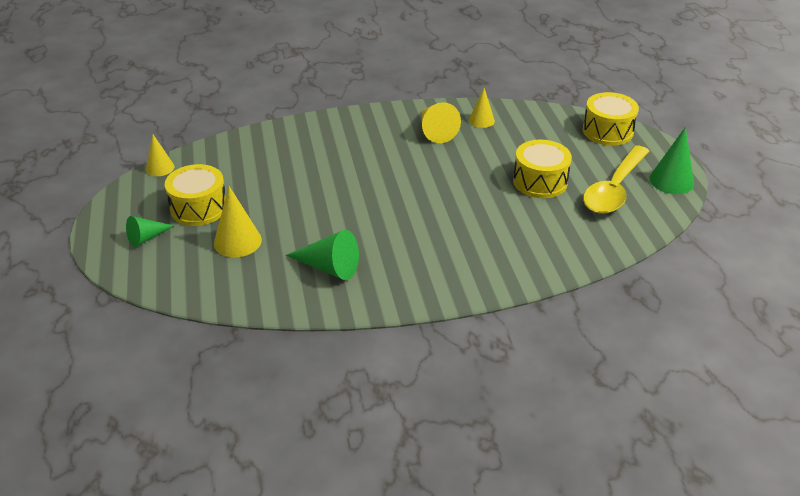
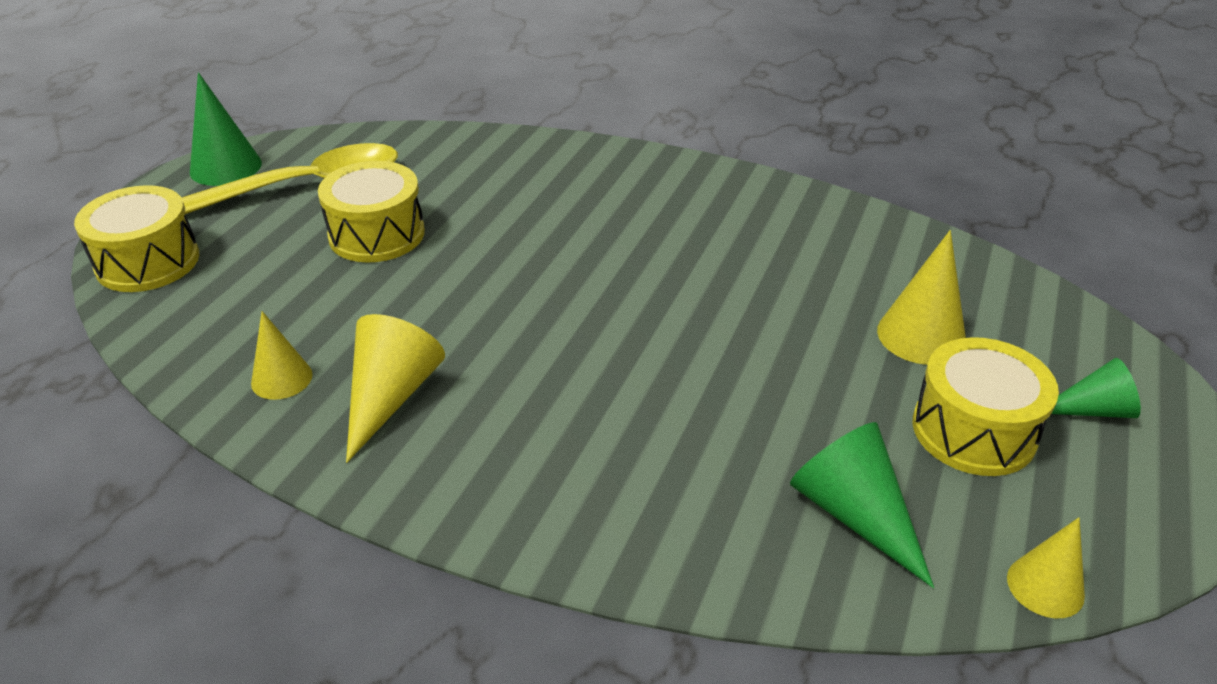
camera: 145 degrees left, 0 degrees up
green cone [286,230,359,280] -> green cone moved to [790,422,934,588]

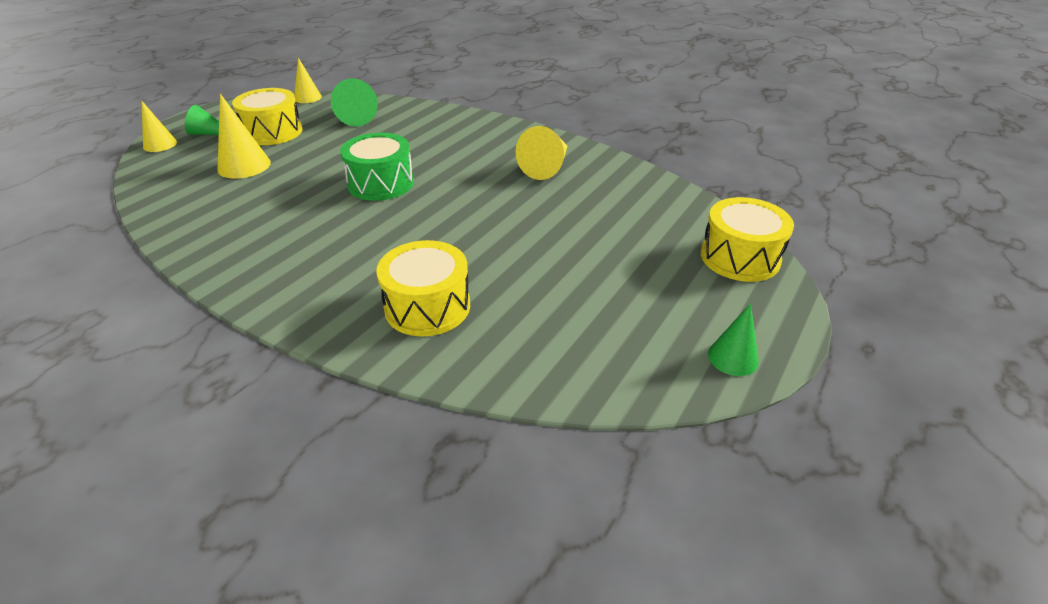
camera: 170 degrees left, 0 degrees up
yellow spoon [181,143,398,214] -> none
green cone [190,72,262,186] -> green cone [708,303,759,376], size x0.65
yellow cone [251,311,313,400] -> yellow cone moved to [142,101,177,152]
yellow drum [318,161,425,262] -> yellow drum moved to [376,240,470,337]
none -> green drum [340,133,414,201]

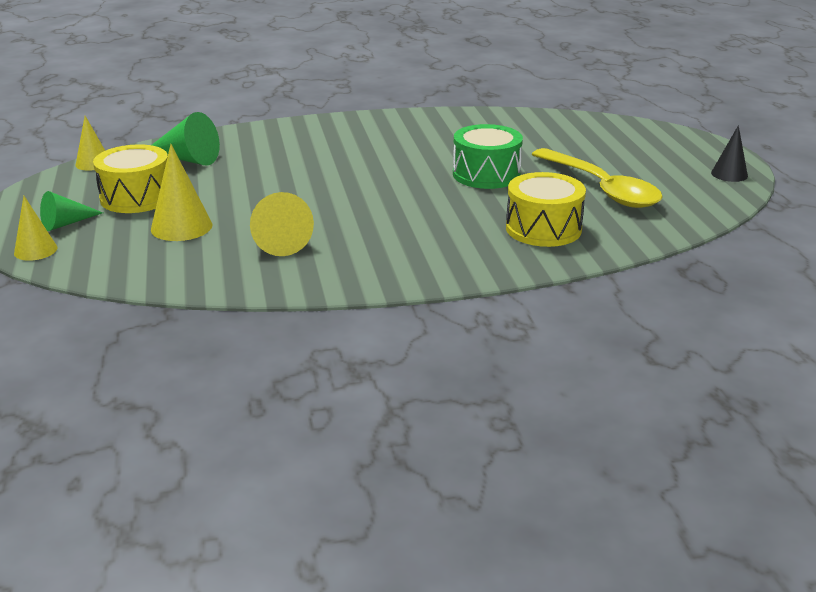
camera: 45 degrees left, 10 degrees down
green drum [340,133,414,201] -> green drum moved to [453,124,523,189]
yellow cone [516,126,568,180] -> yellow cone moved to [250,192,314,256]
yellow drum [701,197,794,282] -> none
green cone [708,303,759,376] -> black cone [711,125,748,182]
none -> yellow spoon [532,148,663,208]

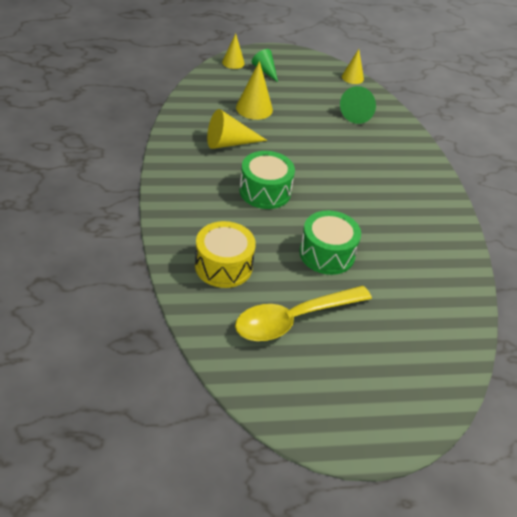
camera: 90 degrees right, 15 degrees up
yellow drum [93,144,168,213] -> none
black cone [711,125,748,182] -> none
none -> green drum [239,151,295,209]

